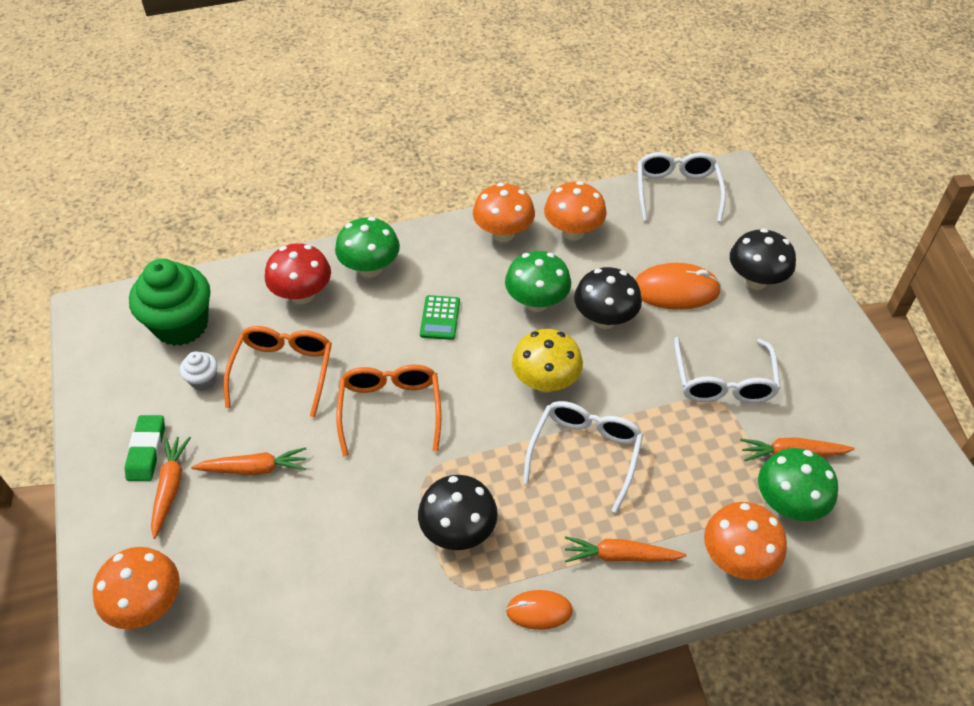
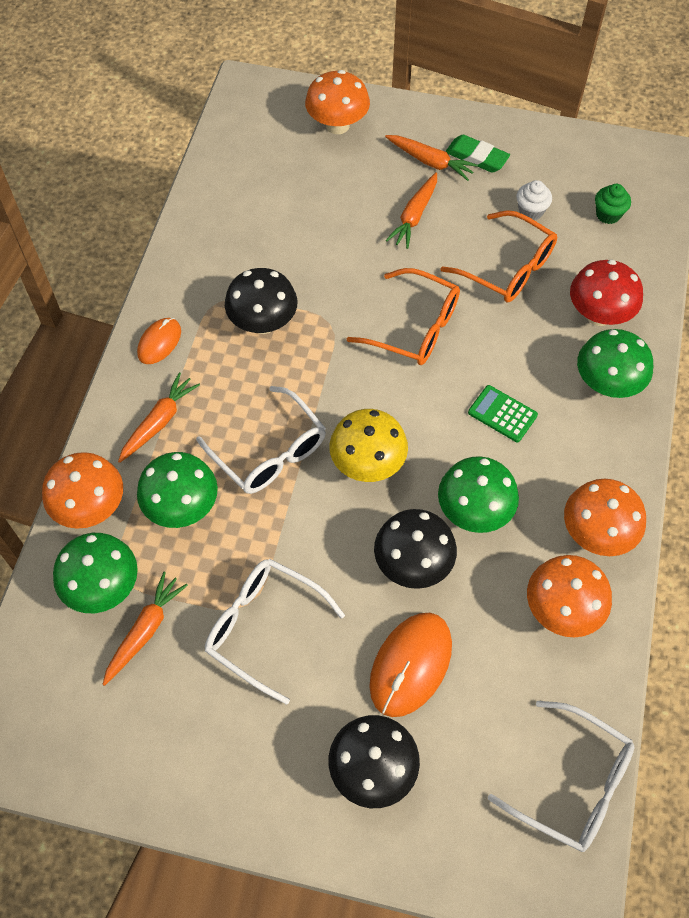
camera: 120 degrees right, 10 degrees up
green cupcake [129,259,210,346] -> green cupcake [595,184,631,224], size x0.46
none -> green mushroom [137,452,218,528]

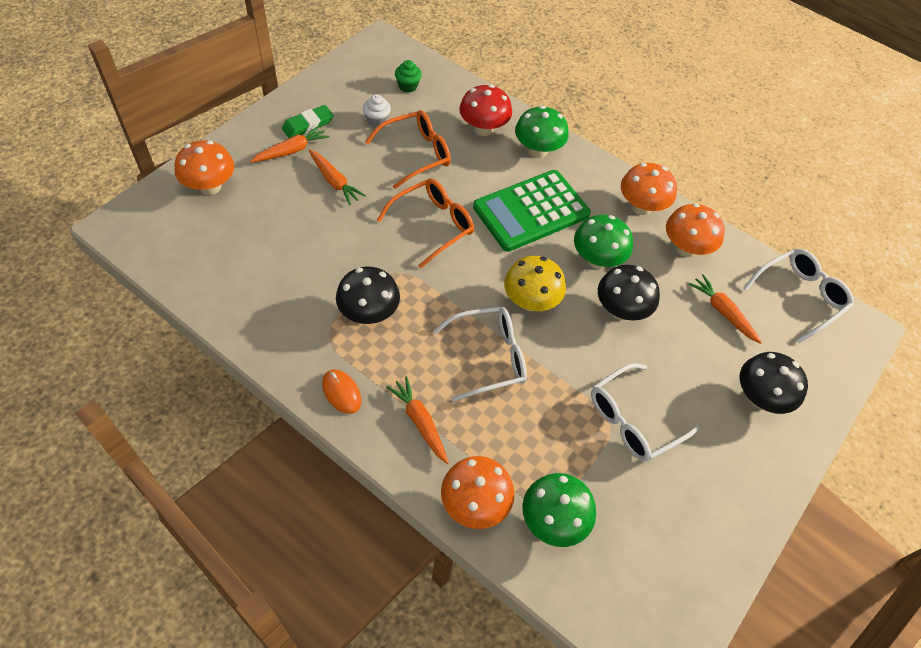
camera: 70 degrees left, 5 degrees down
orange carrot [102,572,188,686] -> orange carrot moved to [689,274,762,344]
green mushroom [137,452,218,528] -> none
orange mouse [369,613,452,717] -> none
green calculator [468,385,538,442] -> green calculator [473,170,591,252], size x2.26

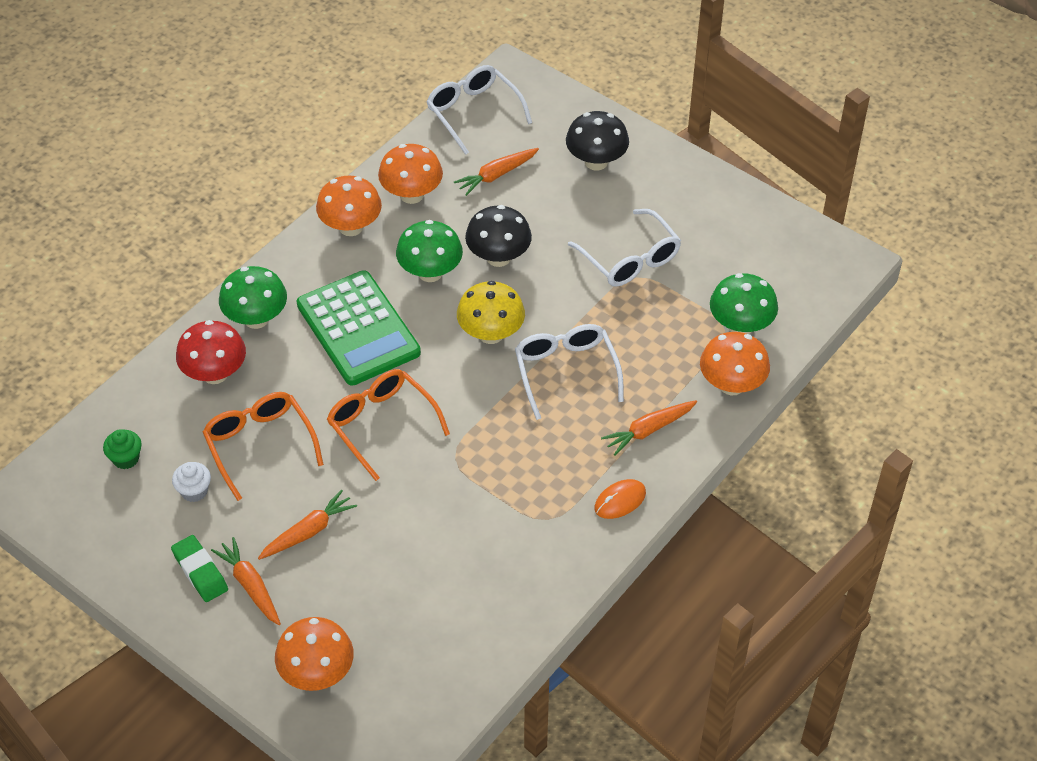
camera: 85 degrees left, 5 degrees down
black mushroom [336,266,400,324] -> none

